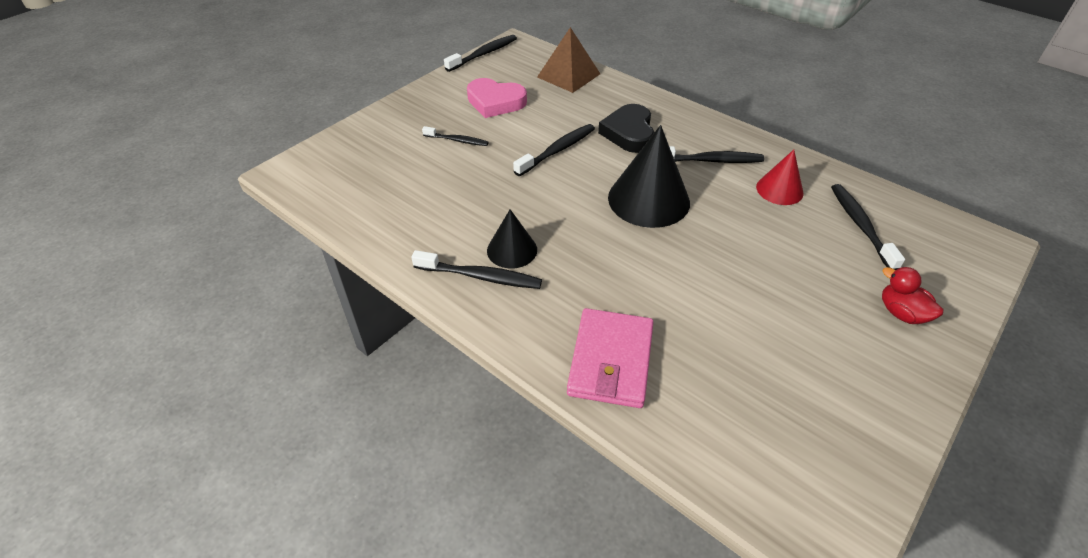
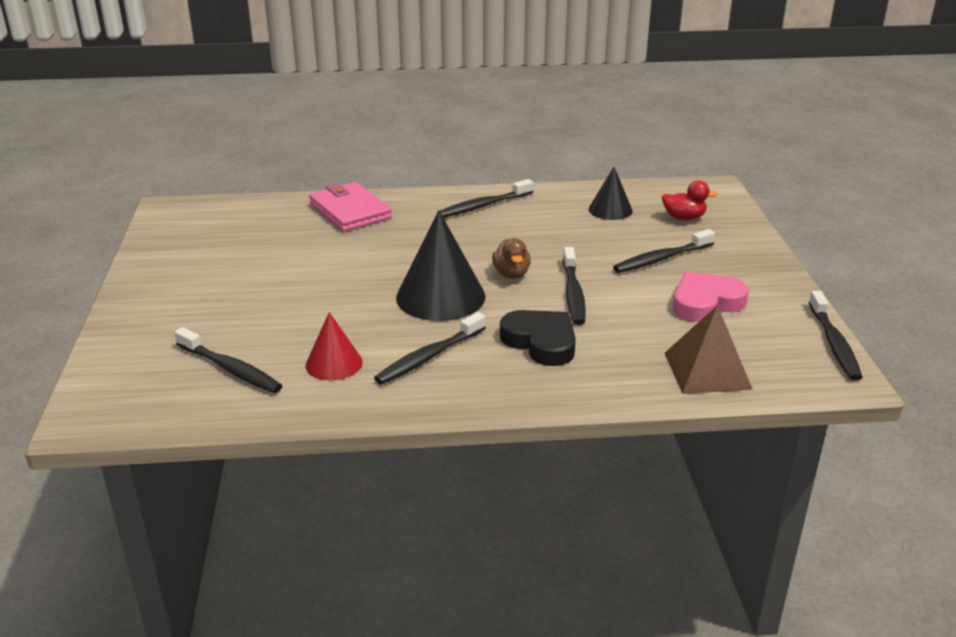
camera: 135 degrees right, 15 degrees down
black toothbrush [422,126,489,146] -> black toothbrush [613,229,715,273], size x1.55
black cone [487,209,537,269] -> black cone moved to [589,167,633,220]
red duck [882,267,944,324] -> red duck moved to [662,180,717,220]
none -> brown duck [492,238,531,278]

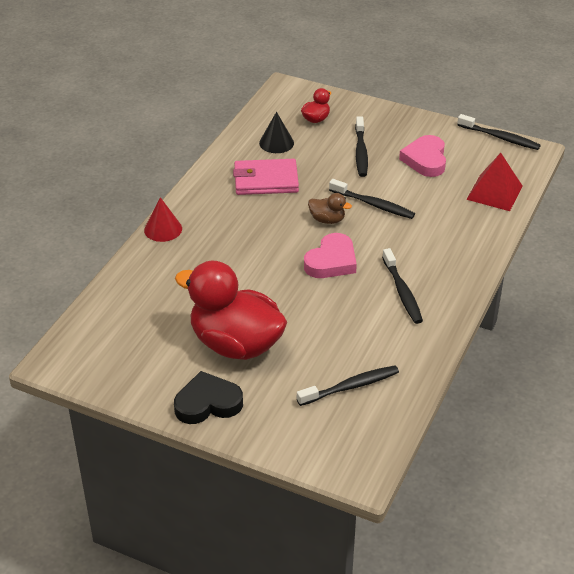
camera: 60 degrees left, 10 degrees up
red cone [306,312,363,380] -> red cone moved to [144,197,182,242]
pink wallet [309,182,392,232] -> pink wallet moved to [233,159,299,195]
black cone [396,210,485,321] -> pink heart [304,233,357,278]
black toothbrush [440,179,533,217] -> none
black heart [500,310,576,366] -> black heart moved to [174,371,243,424]
brown pyramid [665,305,753,394] -> red pyramid [466,153,522,211]
none -> red duck [175,261,287,360]

